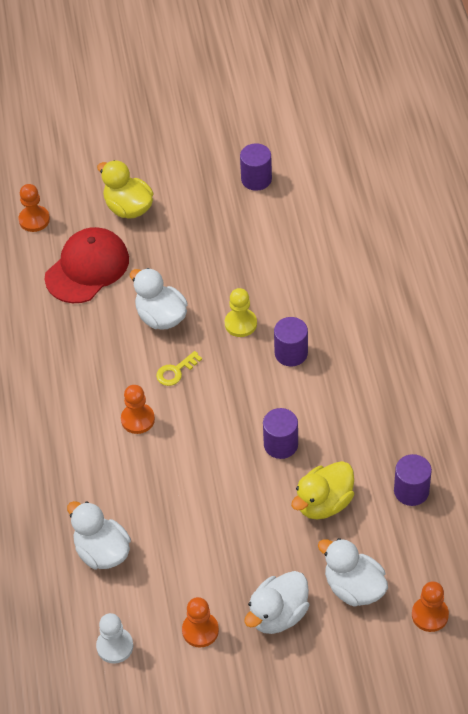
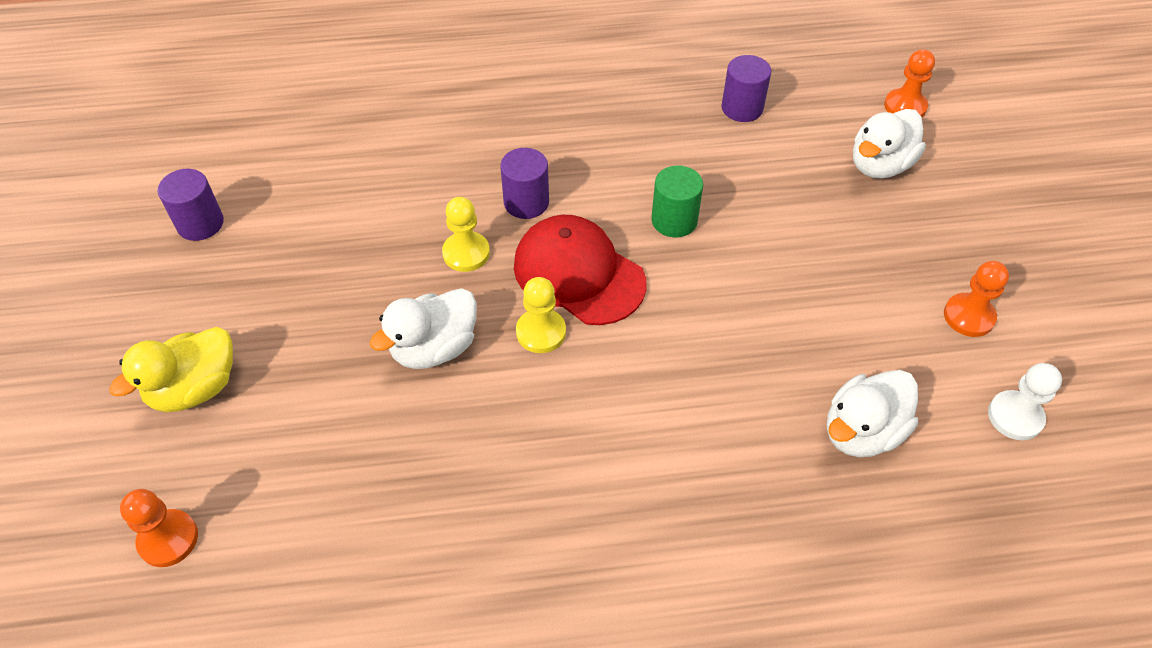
camera: 90 degrees left, 0 degrees up
red cap [45,227,129,303] -> red cap moved to [514,215,647,325]
orange pawn [121,385,155,434] -> none
yellow key [156,351,202,386] -> yellow pawn [516,277,566,353]
white duck [244,571,309,634] -> none
purple cylinder [263,408,298,459] -> green cylinder [651,165,703,237]
yellow duck [291,461,354,520] -> none

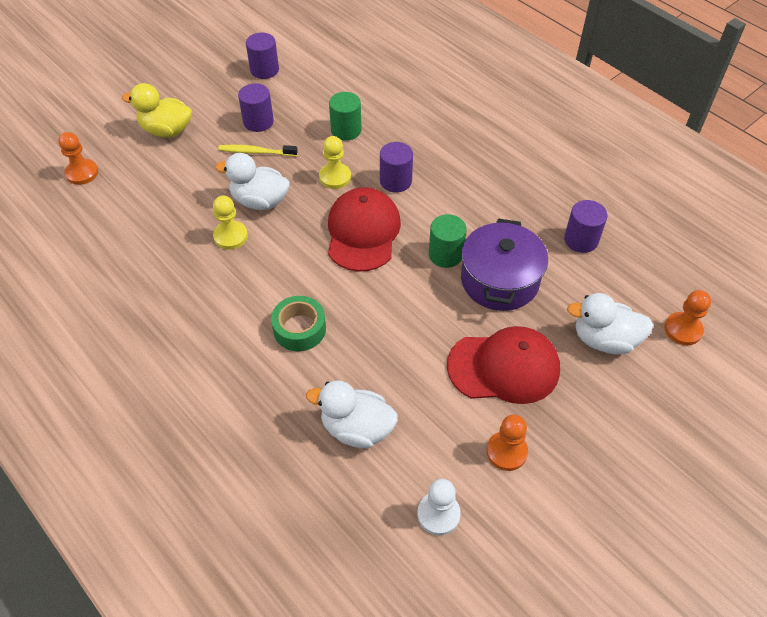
camera: 55 degrees right, 0 degrees up
yellow pawn [516,277,566,353] -> yellow pawn moved to [213,195,248,250]
none -> yellow toothbrush [218,145,298,156]
none -> purple cylinder [238,83,274,132]
none -> green tape [271,296,326,351]
none -> green cylinder [329,92,362,141]
none -> red cap [447,326,560,404]
none -> purple pot [461,218,548,311]

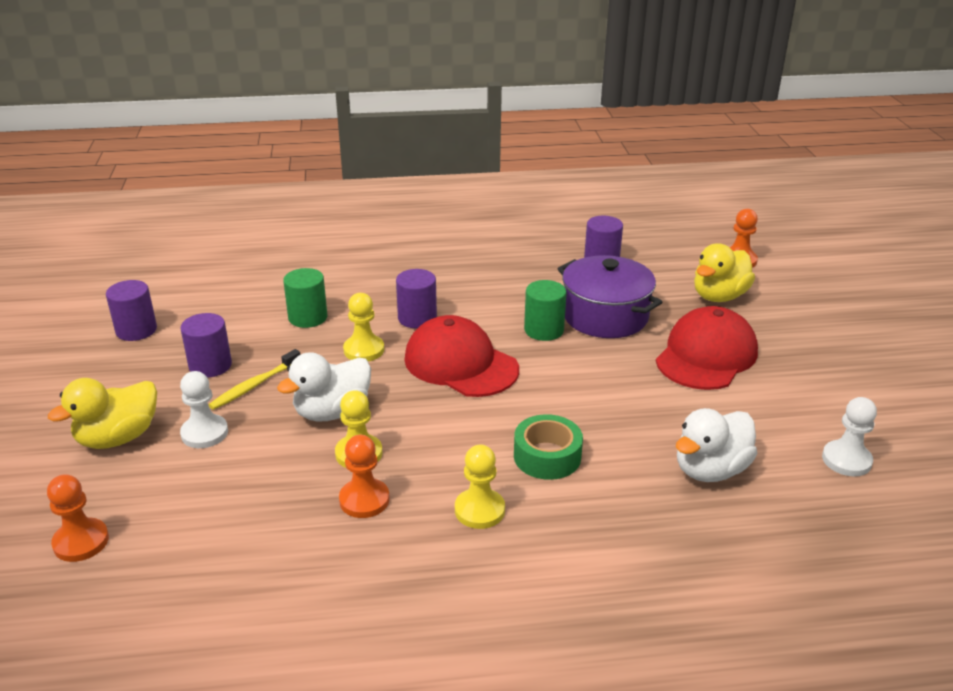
camera: 55 degrees left, 20 degrees down
orange pawn [487,414,528,471] -> orange pawn moved to [339,435,390,518]
white duck [567,293,653,355] -> yellow duck [694,243,755,302]
none -> white pawn [180,371,228,448]
none -> yellow pawn [455,444,505,529]

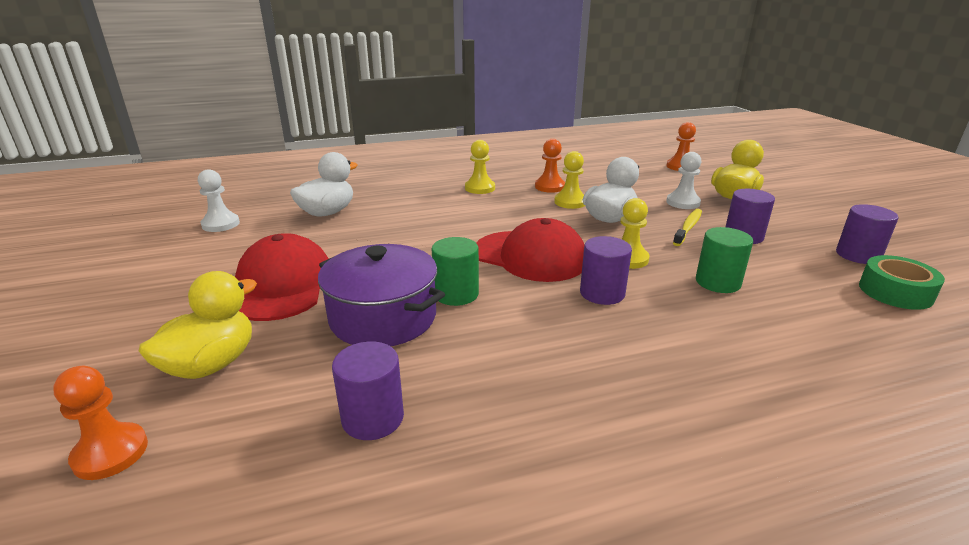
camera: 170 degrees right, 5 degrees down
green tape [514,414,583,480] -> green tape moved to [859,255,945,310]
red cap [656,306,758,390] -> red cap turned 150 degrees clockwise [235,233,329,321]

